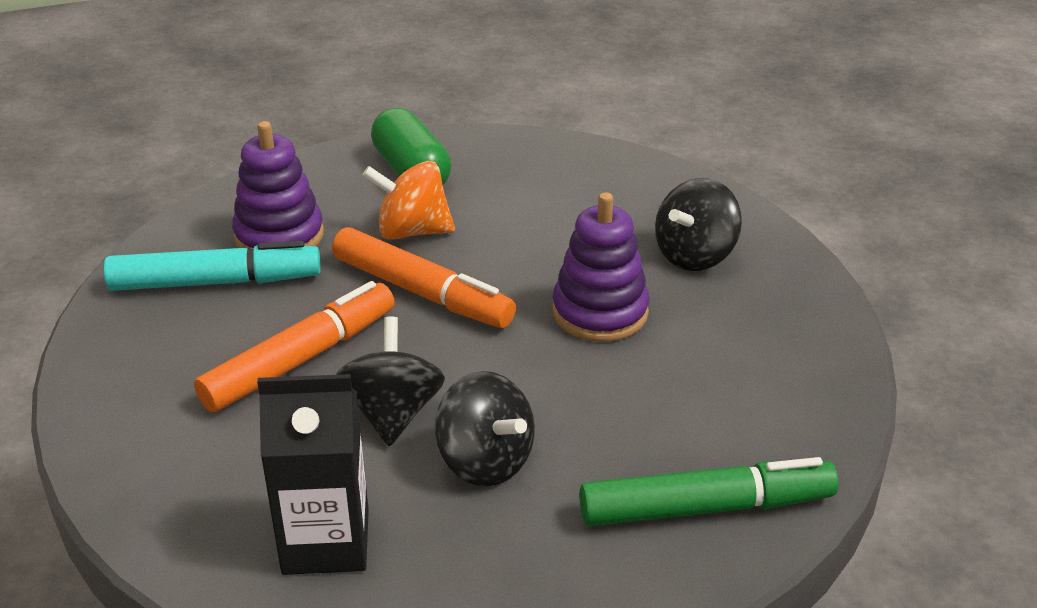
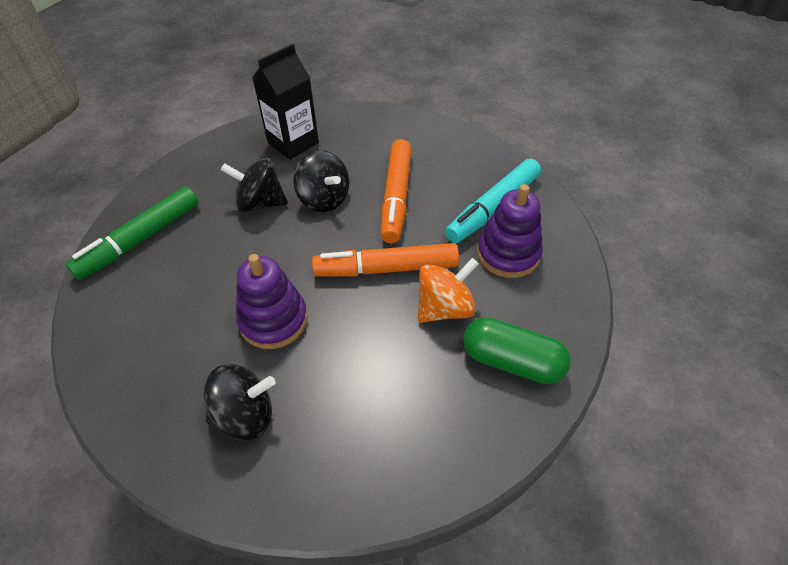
camera: 140 degrees right, 15 degrees up
black spinning top [655,178,742,271] -> black spinning top turned 75 degrees clockwise [203,364,275,441]

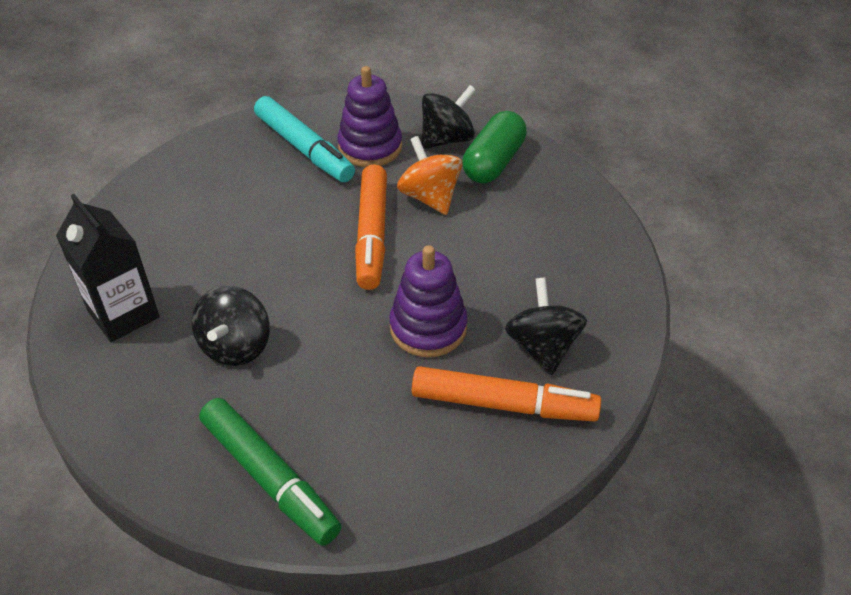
camera: 85 degrees left, 5 degrees down
black spinning top [293,150,349,212] -> black spinning top moved to [422,85,476,149]
orange marker [381,139,412,243] -> orange marker moved to [412,366,601,422]

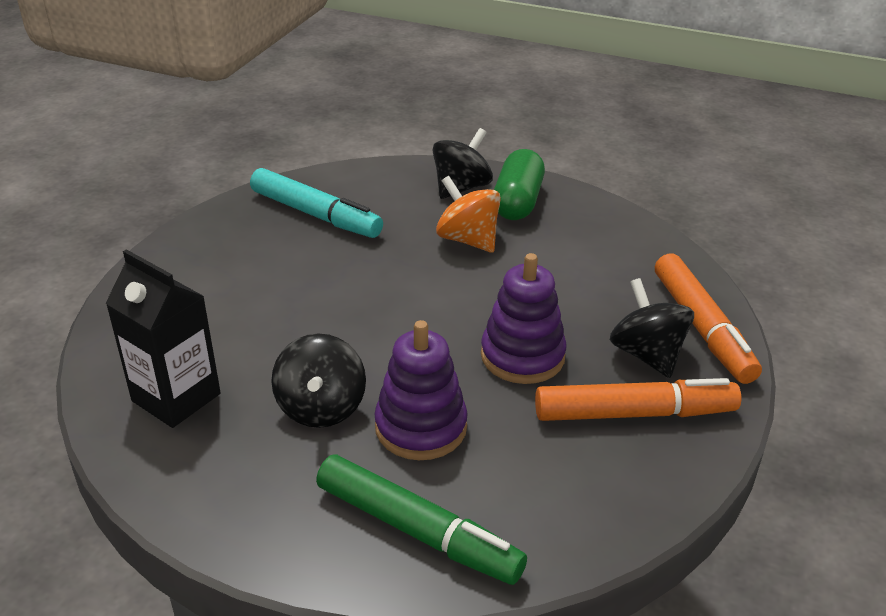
camera: 15 degrees left, 10 degrees down
purple stacking toy [337,66,402,167] -> purple stacking toy moved to [374,320,468,460]
orange marker [355,164,387,290] -> orange marker moved to [655,253,762,384]

